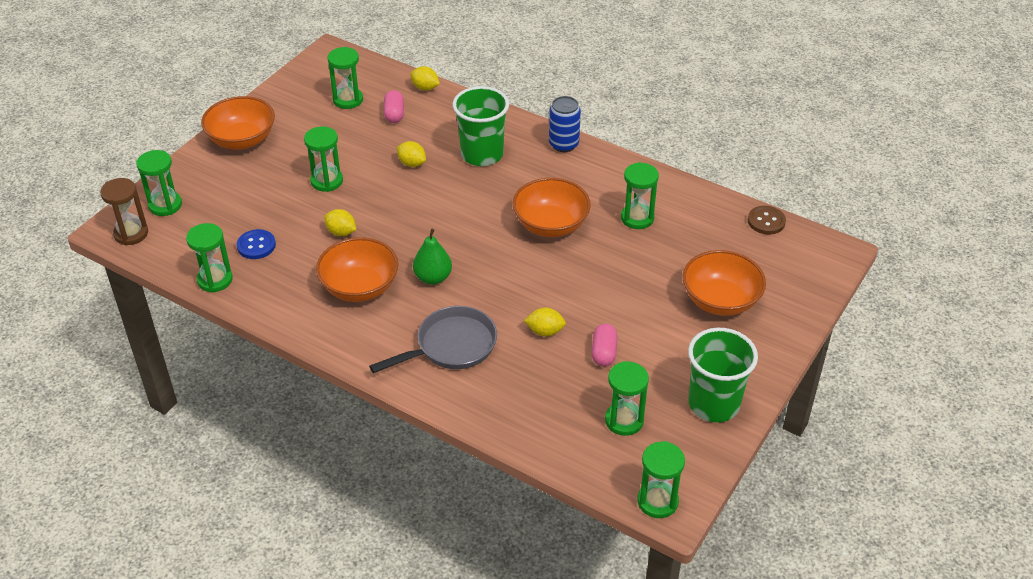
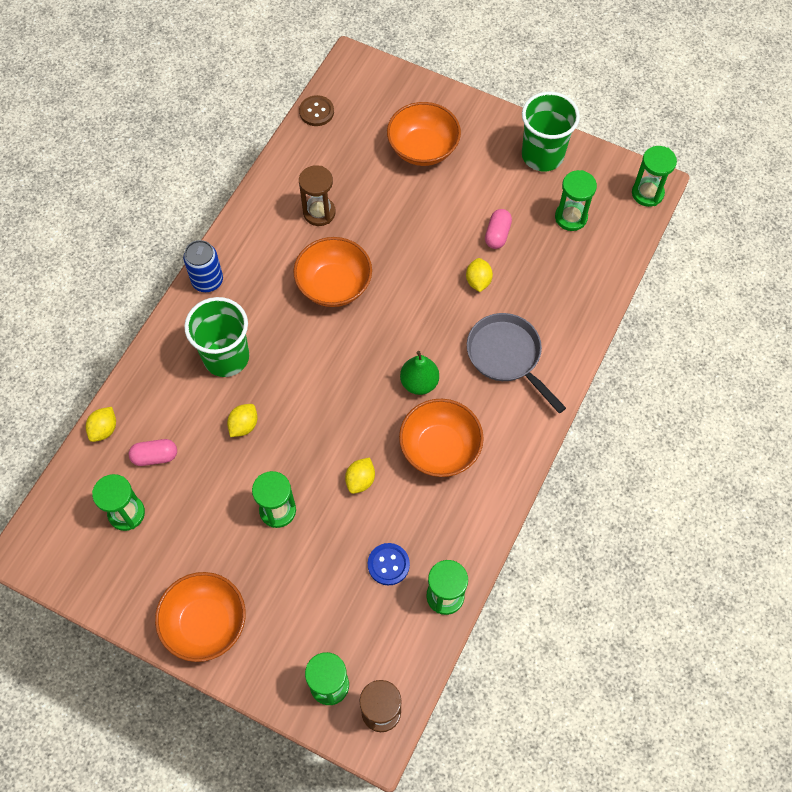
camera: 95 degrees left, 20 degrees up
pink capsule [592,324,618,366] -> pink capsule turned 75 degrees counterclockwise [485,209,512,249]
green hourglass [621,162,659,229] -> brown hourglass [299,165,336,226]

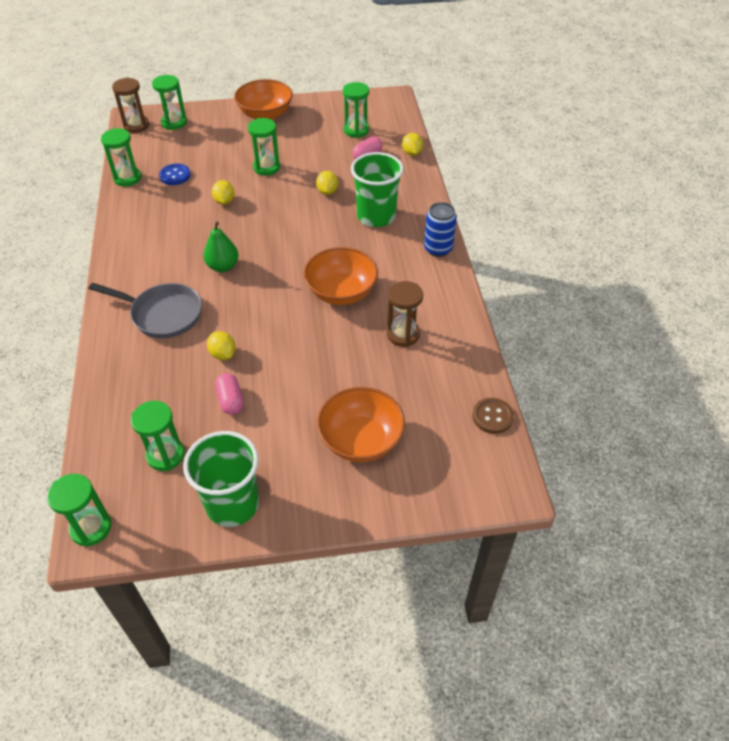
camera: 145 degrees right, 15 degrees down
orange bowl [399,399,484,477] -> none

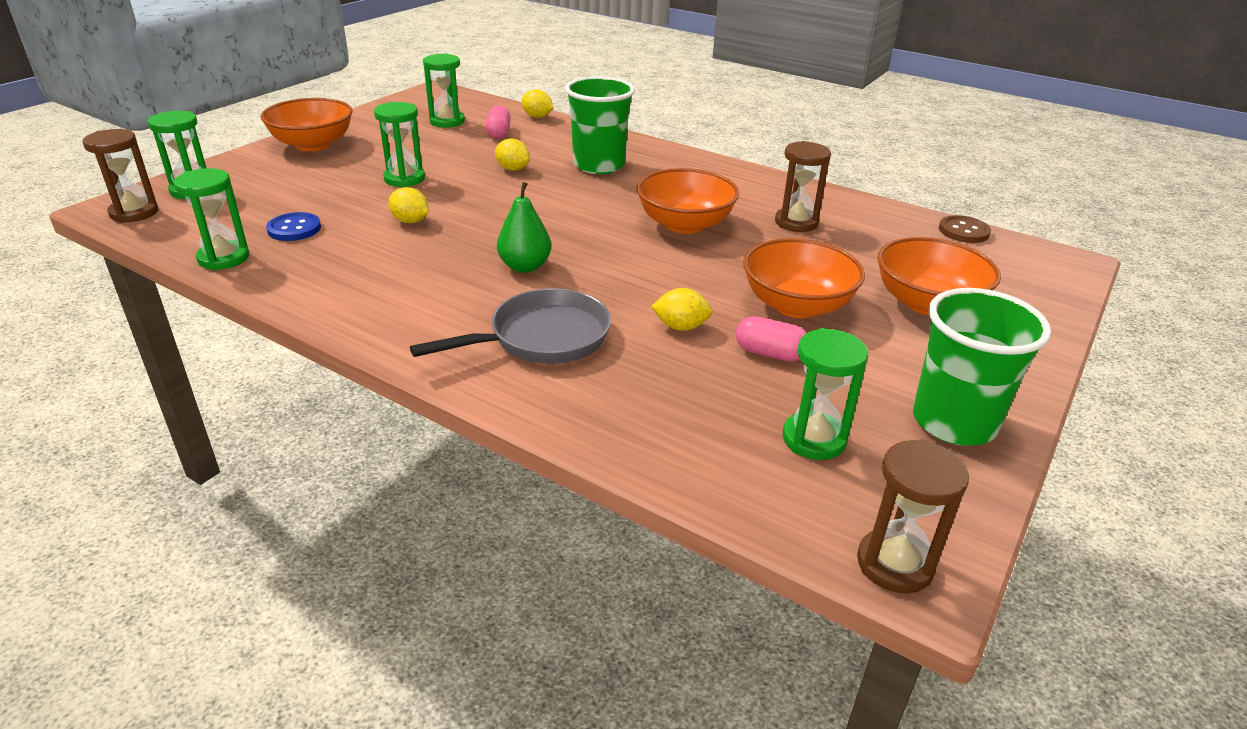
camera: 50 degrees left, 15 degrees down
green hourglass [47,474,111,547] -> brown hourglass [857,440,969,593]
blue can [424,202,457,257] -> none
none -> orange bowl [743,238,865,318]

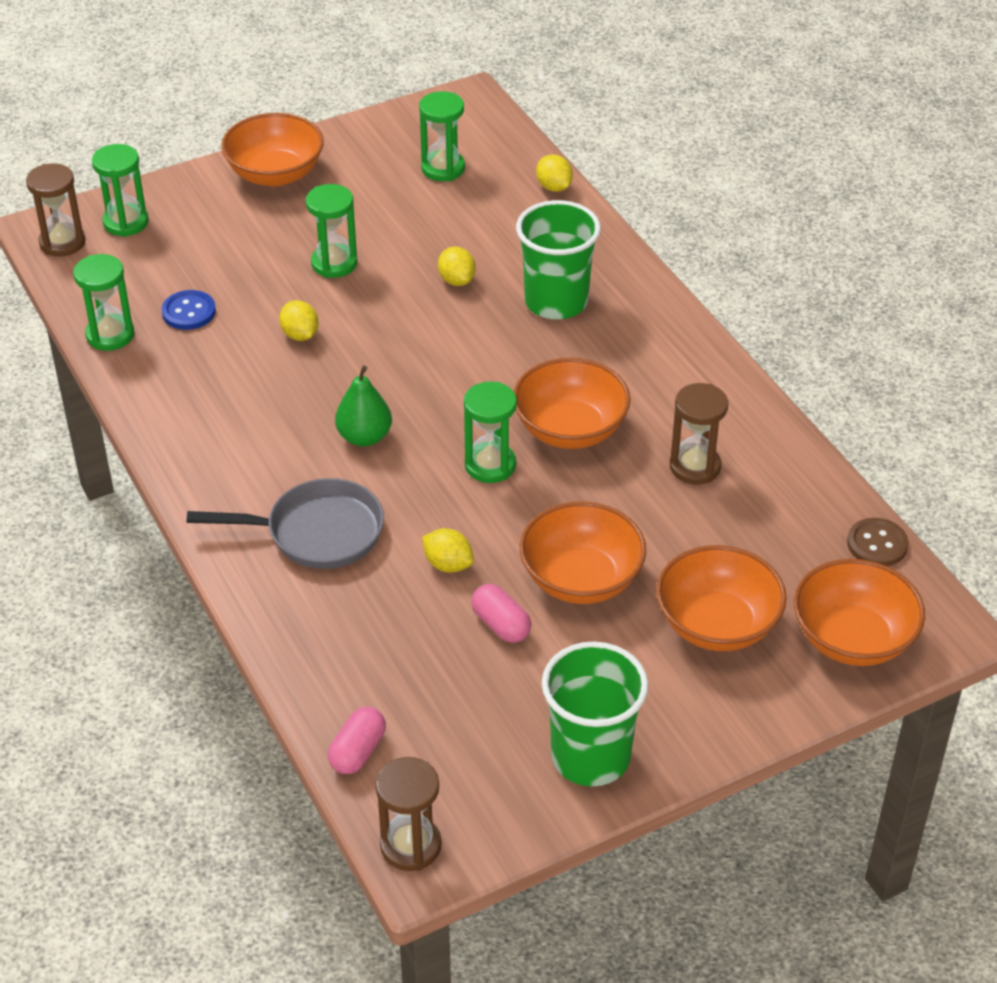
camera: 30 degrees right, 10 degrees up
pink capsule [485,106,511,139] -> pink capsule moved to [328,707,386,774]
green hourglass [783,328,869,460] -> green hourglass moved to [464,382,517,483]
none -> orange bowl [794,559,925,666]

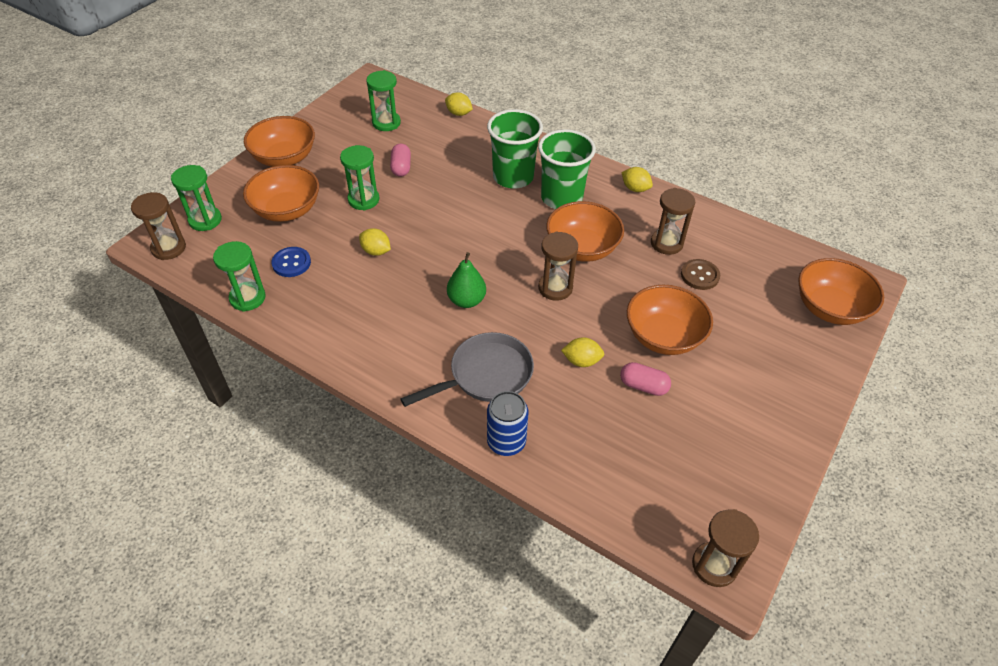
camera: 30 degrees left, 5 degrees up
pink capsule [328,707,386,774] -> pink capsule moved to [390,143,411,177]
yellow lemon [438,247,476,286] -> yellow lemon moved to [622,167,653,192]
green hourglass [464,382,517,483] -> brown hourglass [538,231,578,301]
green cup [542,641,649,786] -> green cup moved to [538,129,596,209]
orange bowl [656,545,787,651] -> orange bowl moved to [243,165,319,222]
brown button [847,518,909,566] -> brown button moved to [681,259,720,290]
none -> blue can [487,391,528,456]

